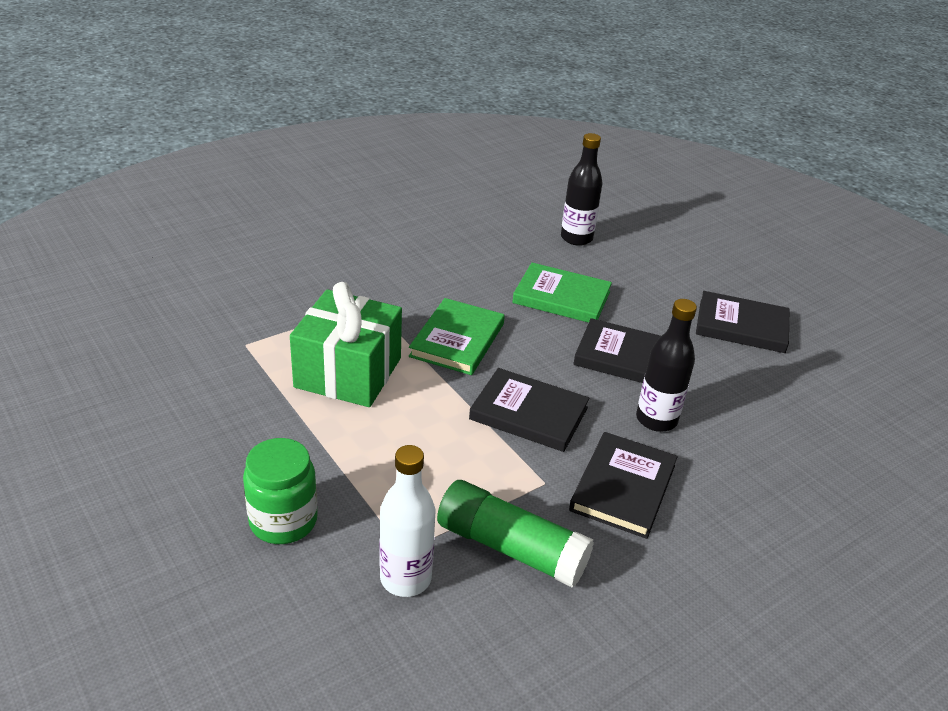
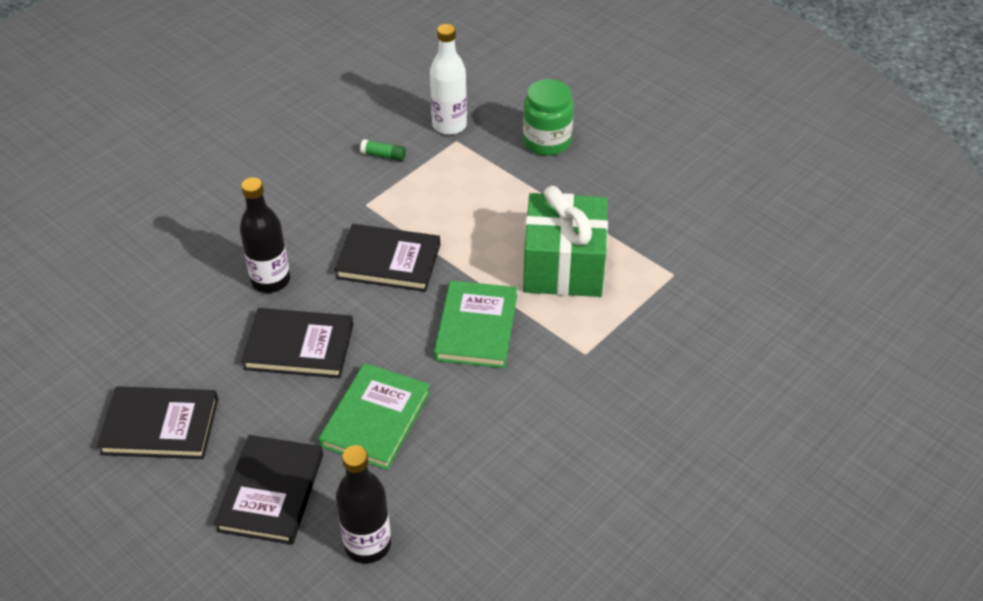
camera: 170 degrees right, 10 degrees up
green glue stick [437,480,594,588] -> green glue stick [360,139,406,161], size x0.41
green book [512,263,612,323] -> green book turned 75 degrees counterclockwise [318,363,430,470]
black book [569,432,678,539] -> black book moved to [214,435,323,545]

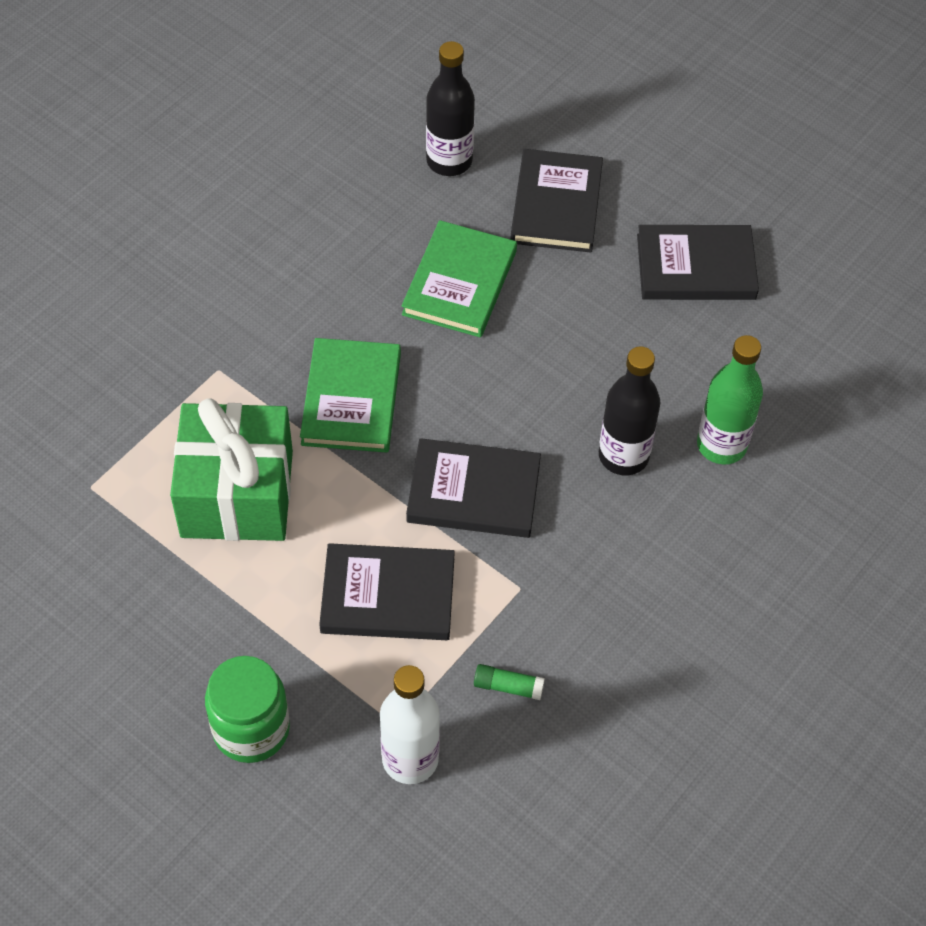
camera: 175 degrees right, 10 degrees up
black book [241,308,353,378] -> black book moved to [319,543,455,640]
none -> green bottle [697,335,763,465]

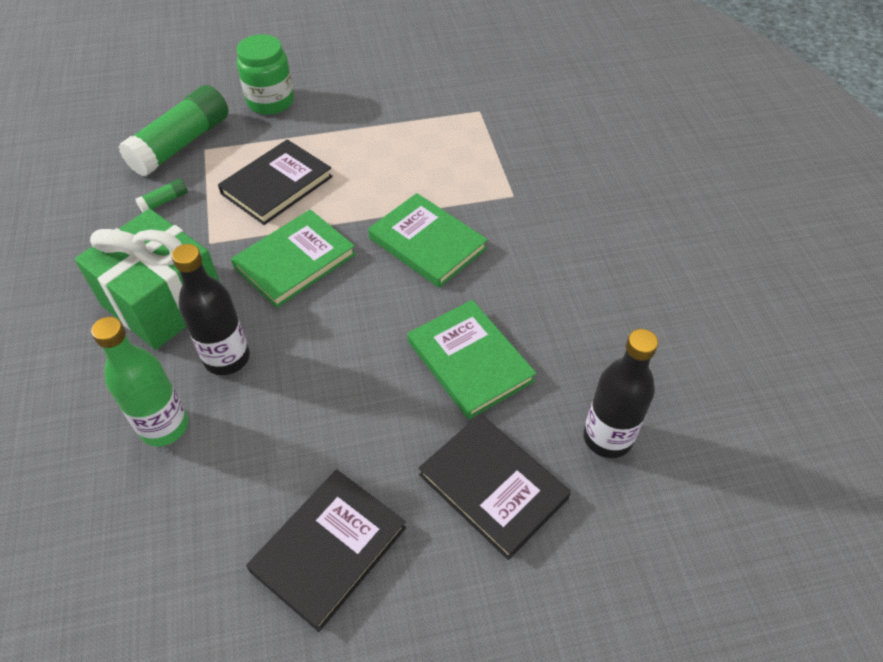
camera: 130 degrees right, 5 degrees down
green gift [170,398,293,541] -> green gift moved to [75,209,220,350]
white bottle [380,665,440,784] -> green glue stick [118,85,228,176]
black book [406,438,541,538] -> green book [231,210,356,308]

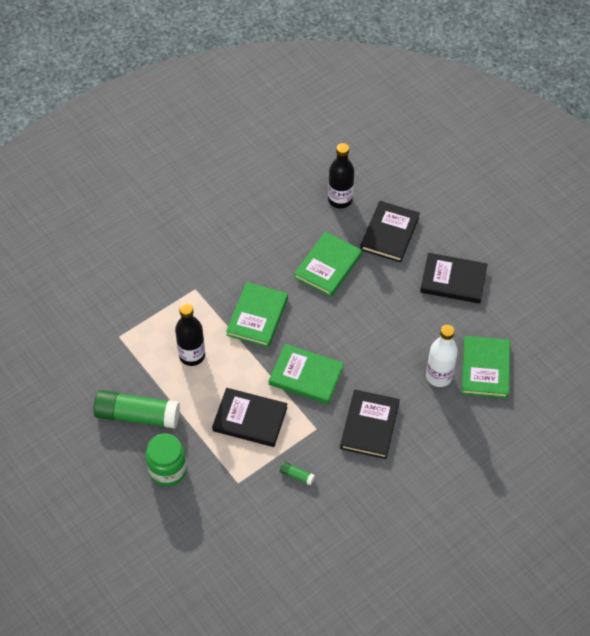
camera: 115 degrees left, 5 degrees up
green gift [75,209,220,350] -> black book [340,390,400,459]
green bottle [91,317,189,447] -> white bottle [426,325,458,387]
green glue stick [118,85,228,176] -> green glue stick moved to [93,390,180,428]
black bottle [172,244,250,375] -> black bottle moved to [175,303,205,366]
none -> green book [462,336,510,398]

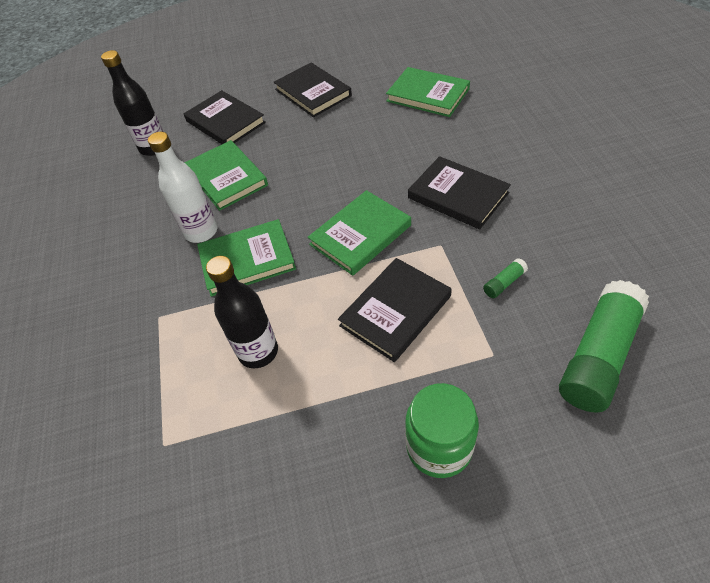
camera: 60 degrees left, 5 degrees down
green glue stick [93,390,180,428] -> green glue stick moved to [559,280,649,413]
green book [226,282,288,348] -> green book turned 60 degrees counterclockwise [197,219,296,297]
black book [420,253,488,304] -> black book turned 75 degrees counterclockwise [274,63,352,117]
white bottle [426,325,458,387] -> white bottle moved to [148,132,217,243]

